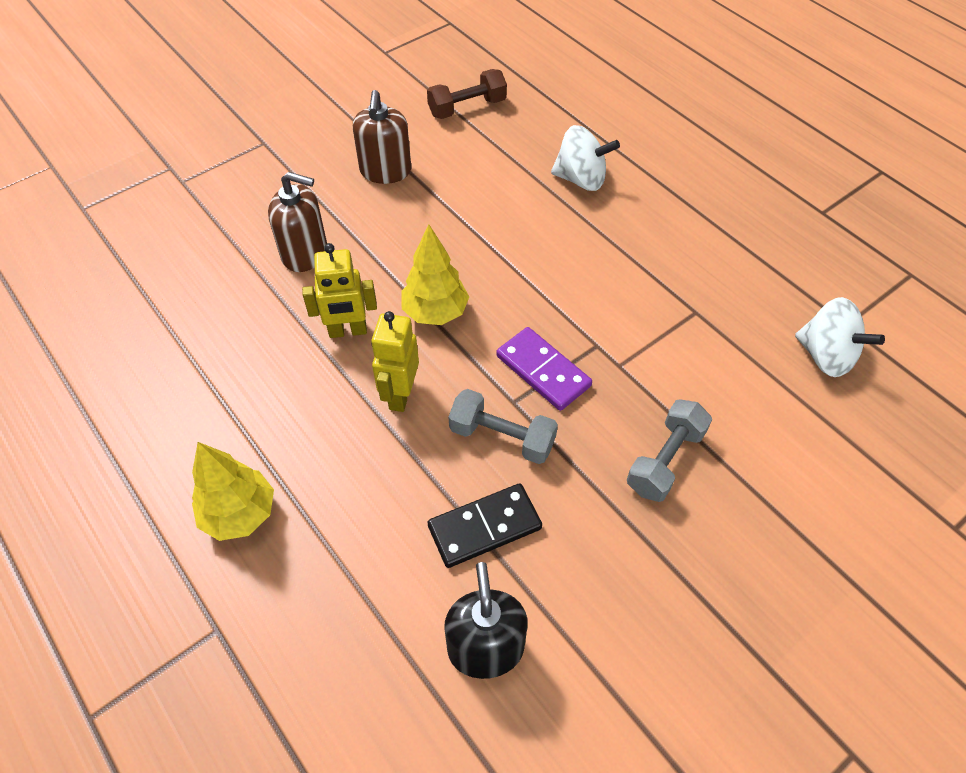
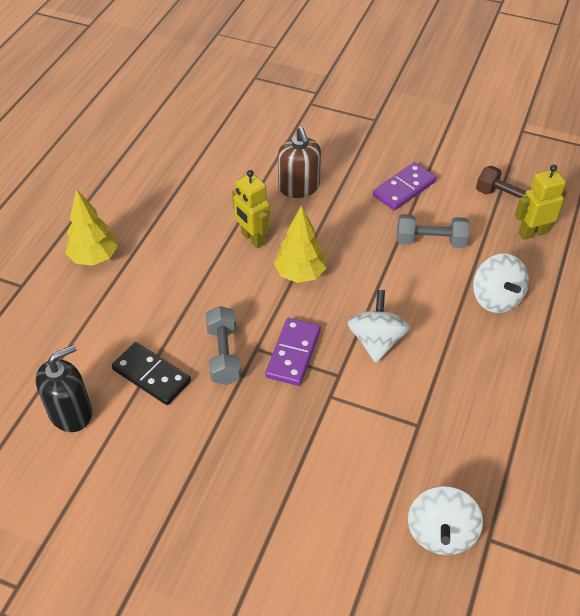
camera: 60 degrees right, 5 degrees down
brown soap dispenser [353,90,411,184] -> purple domino [373,162,436,211]
yellow robot [371,311,419,412] -> yellow robot moved to [515,164,567,240]
grey dumbbell [627,399,712,502] -> grey dumbbell moved to [397,214,470,248]
none -> white spinning top [347,290,410,363]

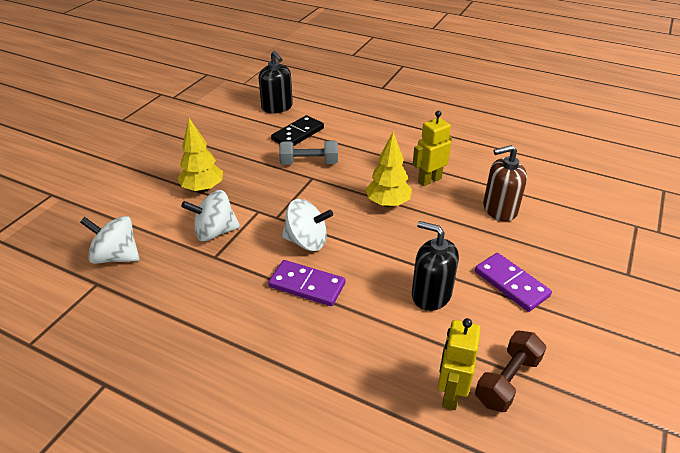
camera: 95 degrees right, 10 degrees down
yellow tree [65,189,118,266] -> yellow tree moved to [177,118,223,192]
purple domino [265,318,321,386] -> purple domino moved to [268,260,345,306]
grey dumbbell [397,214,470,248] -> black soap dispenser [412,221,459,311]
white spinning top [473,253,529,313] -> white spinning top moved to [181,190,240,241]
yellow robot [515,164,567,240] -> yellow robot turned 150 degrees counterclockwise [438,318,481,410]

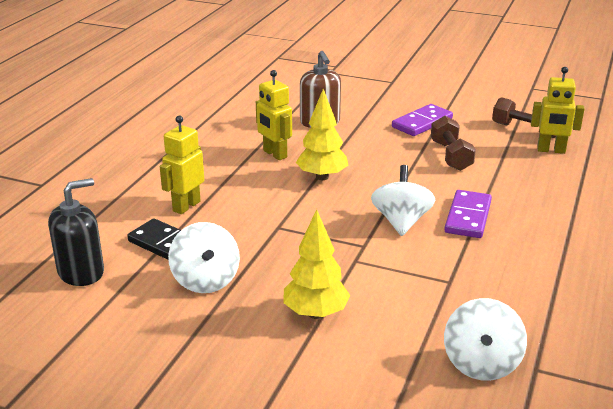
camera: 95 degrees left, 10 degrees down
white spinning top [181,190,240,241] -> white spinning top moved to [168,222,240,293]
grey dumbbell [279,141,338,165] -> none
black soap dispenser [412,221,459,311] -> brown dumbbell [431,116,476,171]
none -> yellow robot [160,116,204,214]

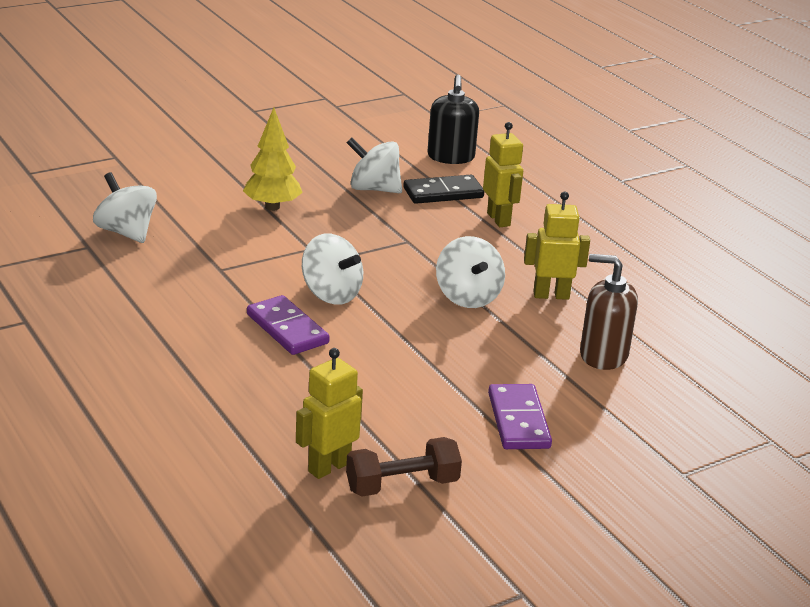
camera: 125 degrees right, 0 degrees up
yellow tree [296,89,348,180] -> white spinning top [436,236,505,308]
brown dumbbell [431,116,476,171] -> none

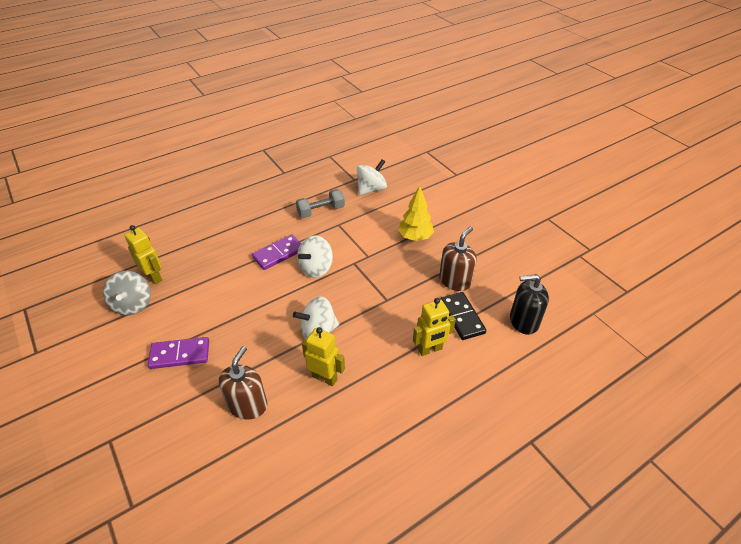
camera: 90 degrees right, 15 degrees up
brown dumbbell [346,437,462,496] -> grey spinning top [103,271,151,315]
white spinning top [347,138,402,193] -> brown soap dispenser [439,227,477,291]
yellow robot [524,192,590,300] -> yellow robot turned 60 degrees counterclockwise [302,327,345,386]
none -> grey dumbbell [296,189,345,218]

